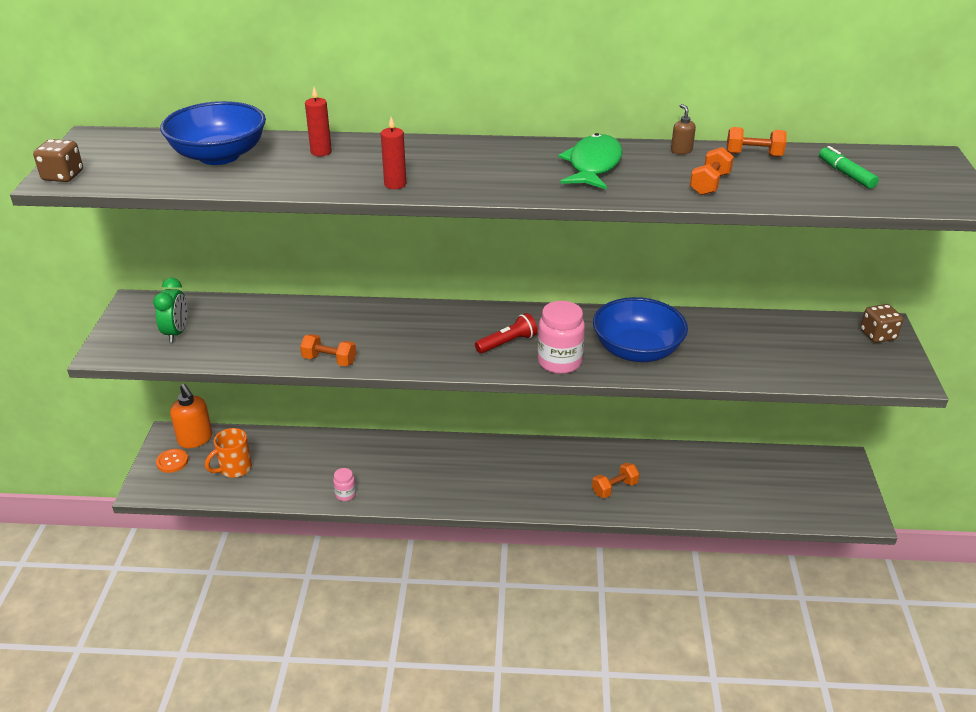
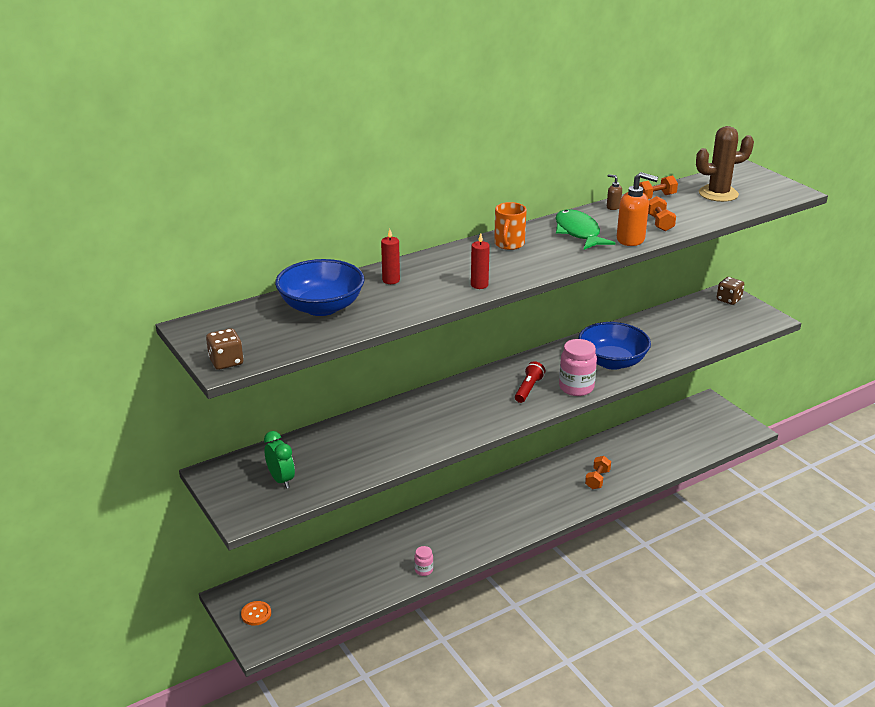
camera: 35 degrees left, 5 degrees down
orange soap dispenser [170,384,212,448] -> orange soap dispenser moved to [617,172,658,246]
orange mug [205,428,252,478] -> orange mug moved to [494,202,527,250]
orange dumbbell [300,334,356,366] -> none
green marker [819,146,879,189] -> brown cactus [696,126,754,202]

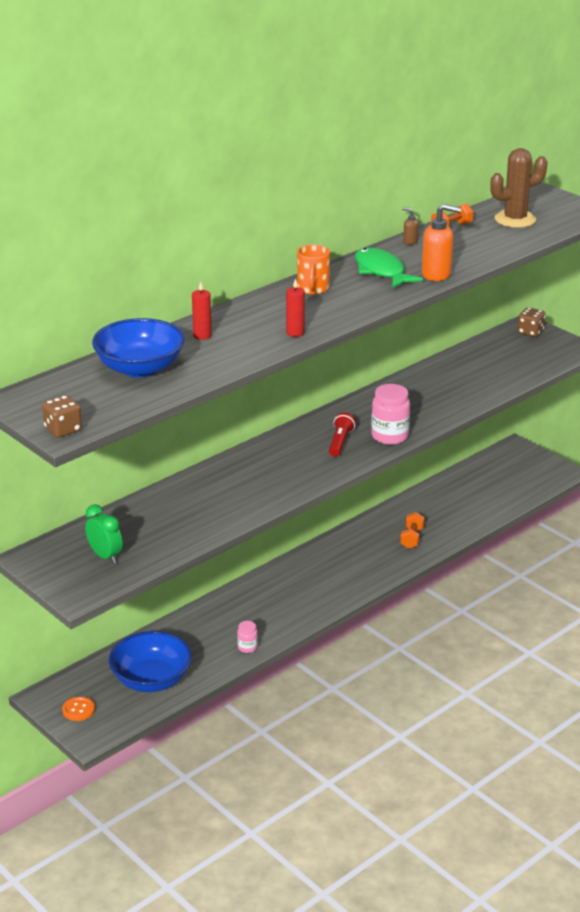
camera: 10 degrees left, 0 degrees up
blue bowl [578,322,651,370] -> blue bowl moved to [109,631,192,692]
orange dumbbell [648,196,676,231] -> none

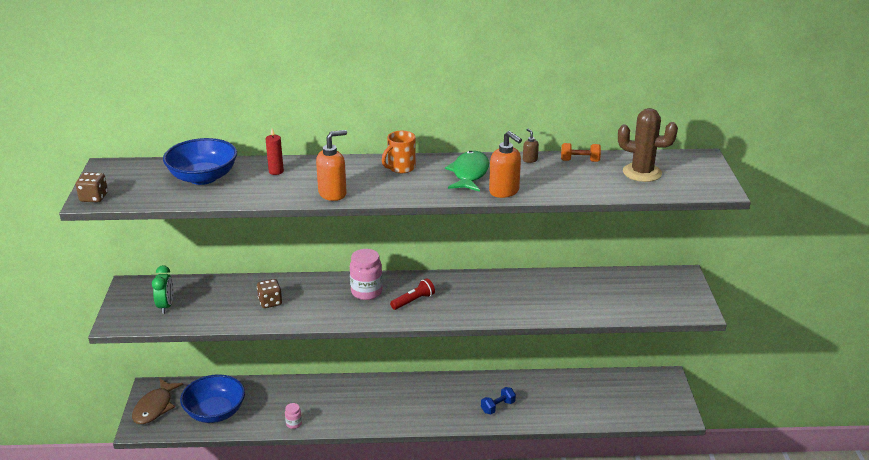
camera: 40 degrees right, 0 degrees up
orange button [62,696,95,721] -> brown fish [132,379,184,424]
red candle [286,279,305,337] -> orange soap dispenser [316,130,347,201]
pink jar [371,384,410,445] -> pink jar moved to [350,249,383,300]
orange dumbbell [400,512,425,549] -> blue dumbbell [481,387,516,414]
brown dice [517,307,545,337] -> brown dice moved to [257,279,282,308]

